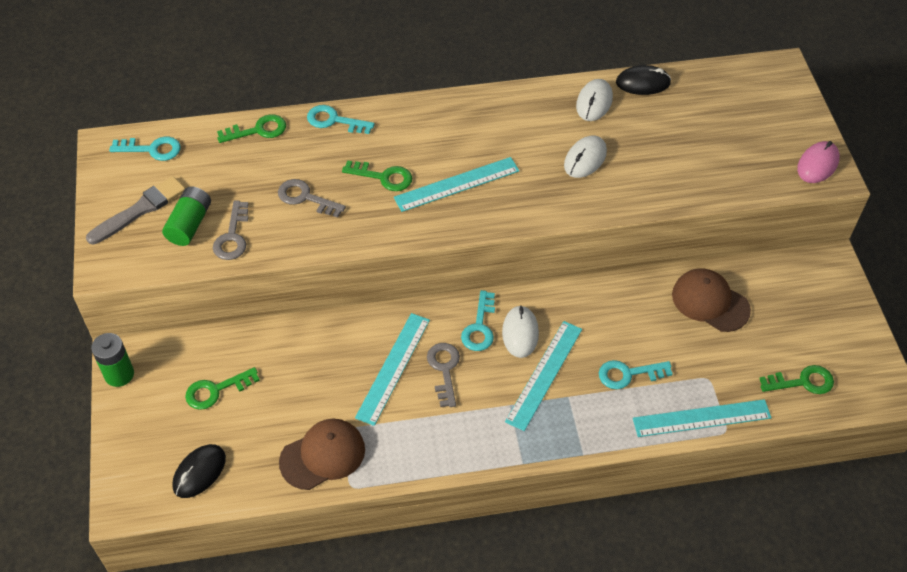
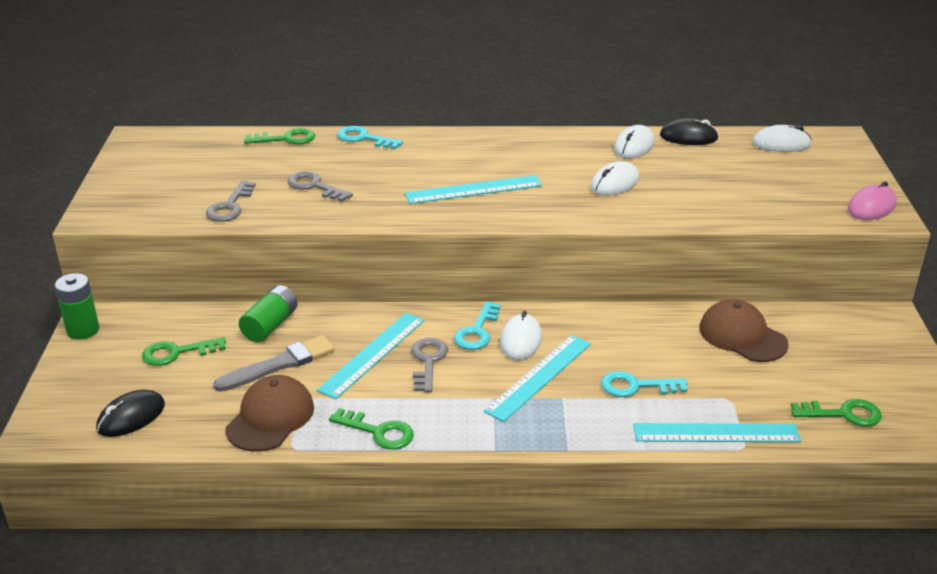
camera: 10 degrees right, 20 degrees down
grey brush [86,176,185,244] -> grey brush moved to [213,335,335,392]
turquoise key [109,137,181,161] -> none
green battery [162,186,211,246] -> green battery moved to [239,285,298,342]
brown cap [279,419,365,490] -> brown cap turned 45 degrees counterclockwise [226,375,314,451]
green key [342,160,412,191] -> green key moved to [329,408,414,450]
none -> white mouse [752,125,812,152]

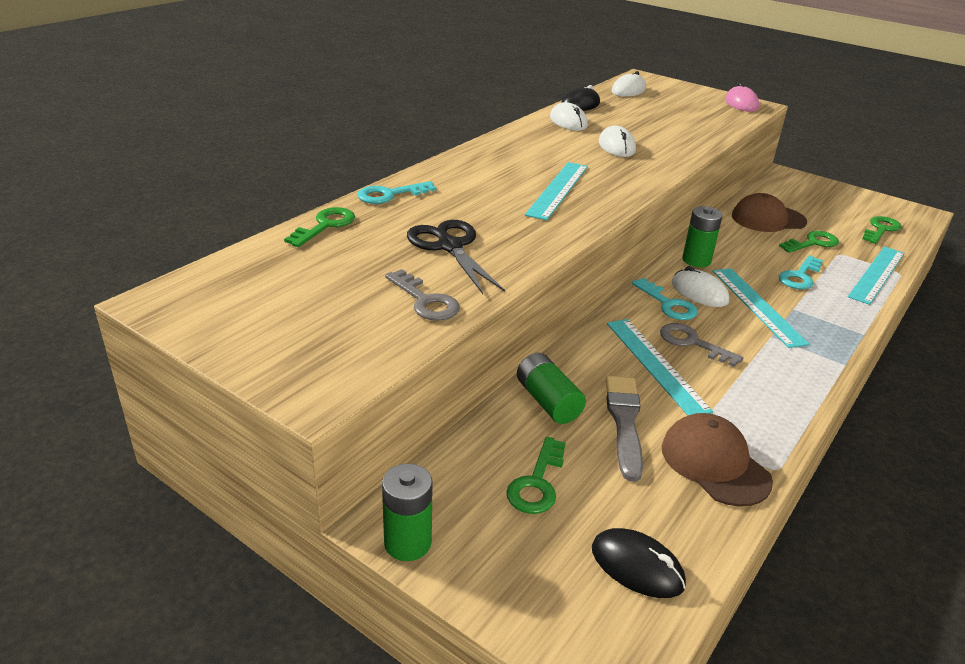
camera: 55 degrees left, 0 degrees up
black mouse [96,390,165,437] -> black mouse turned 45 degrees counterclockwise [592,528,686,598]
grey key [288,171,353,202] -> black scissors [407,220,505,294]
green key [329,408,414,450] -> green key moved to [779,231,839,253]
none -> green battery [682,206,723,267]

